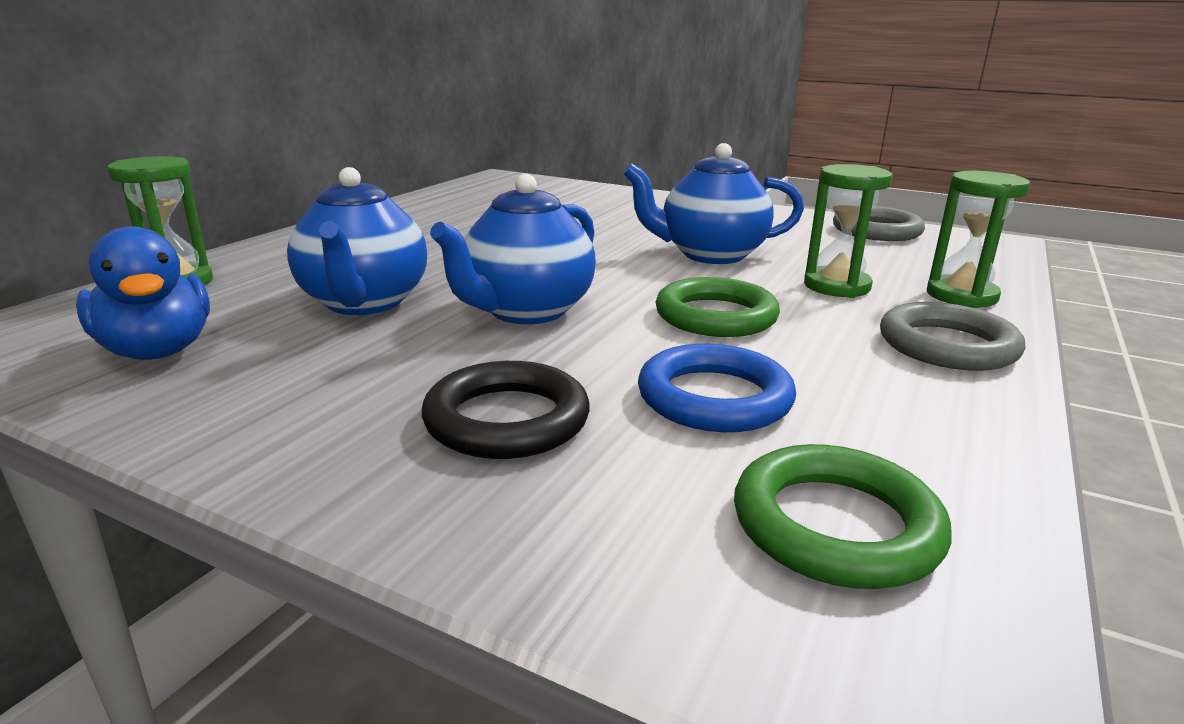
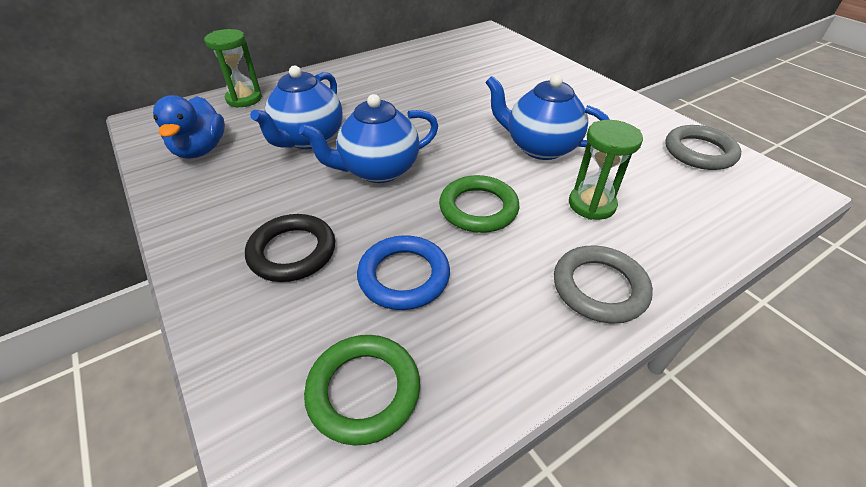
camera: 30 degrees right, 20 degrees up
green hourglass [927,171,1030,308] -> none

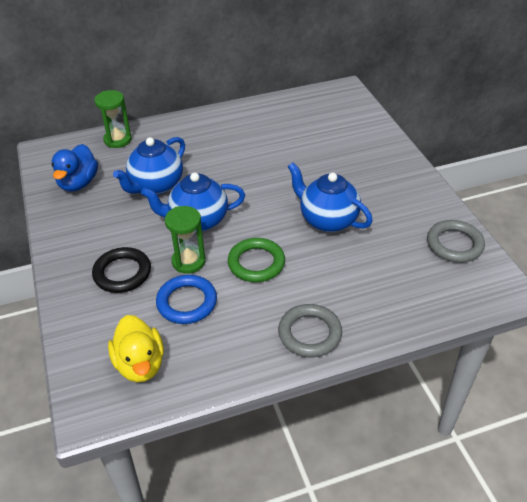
camera: 15 degrees right, 0 degrees up
green ring [304,335,420,446] -> yellow duck [108,315,164,382]
green hourglass [569,120,643,220] -> green hourglass moved to [165,206,206,274]

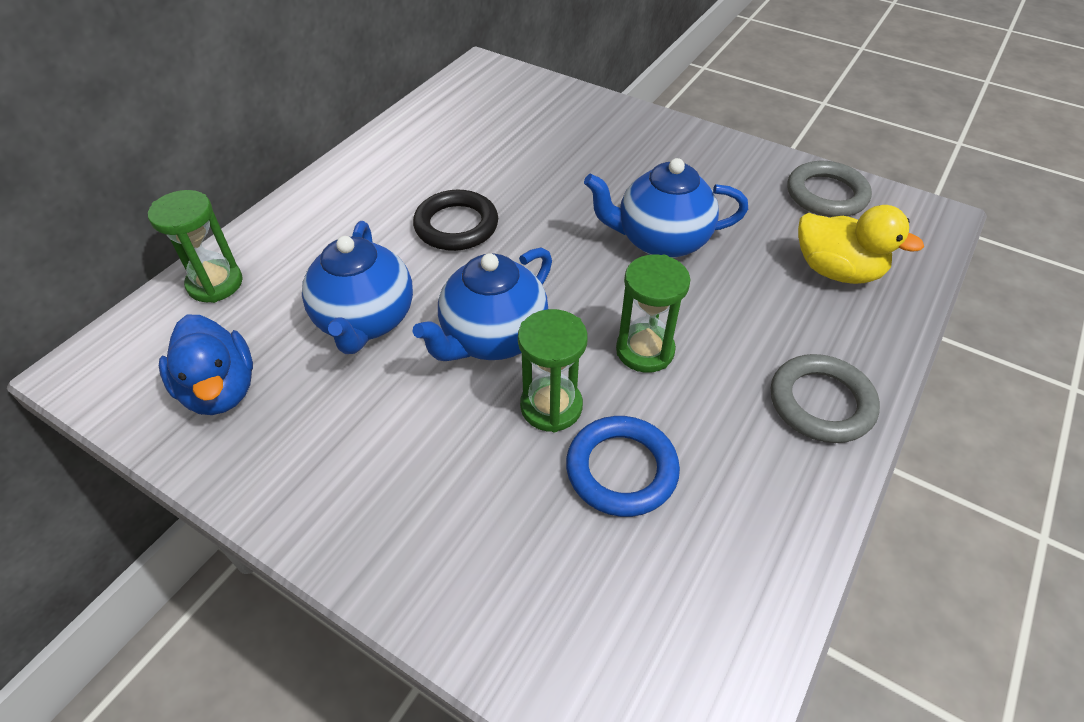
camera: 40 degrees left, 5 degrees up
black ring [92,247,151,293] -> black ring moved to [413,190,498,251]
yellow duck [108,315,164,382] -> yellow duck moved to [798,205,924,284]
green ring [228,238,285,282] -> green hourglass [616,254,691,373]

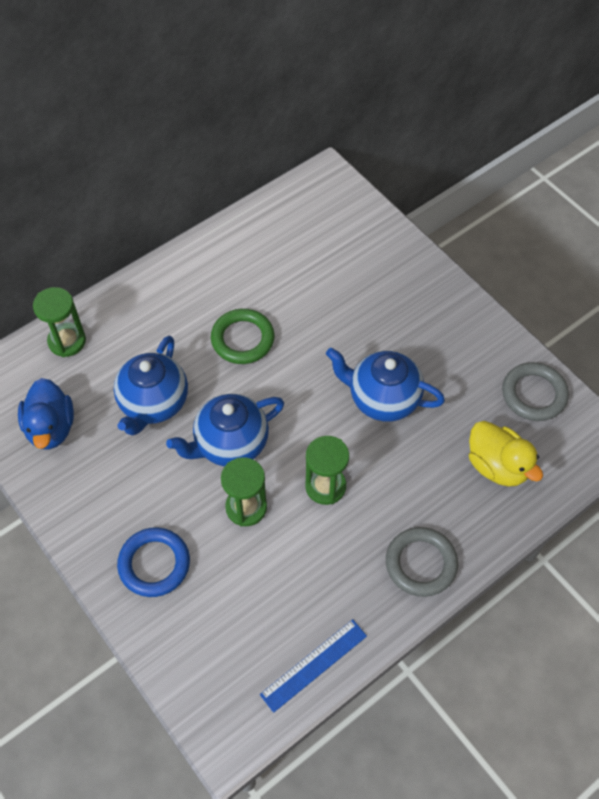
camera: 20 degrees right, 10 degrees up
black ring [413,190,498,251] -> green ring [211,309,275,364]
blue ring [566,416,680,517] -> blue ring moved to [117,527,190,597]
none -> blue ruler [260,619,367,713]

